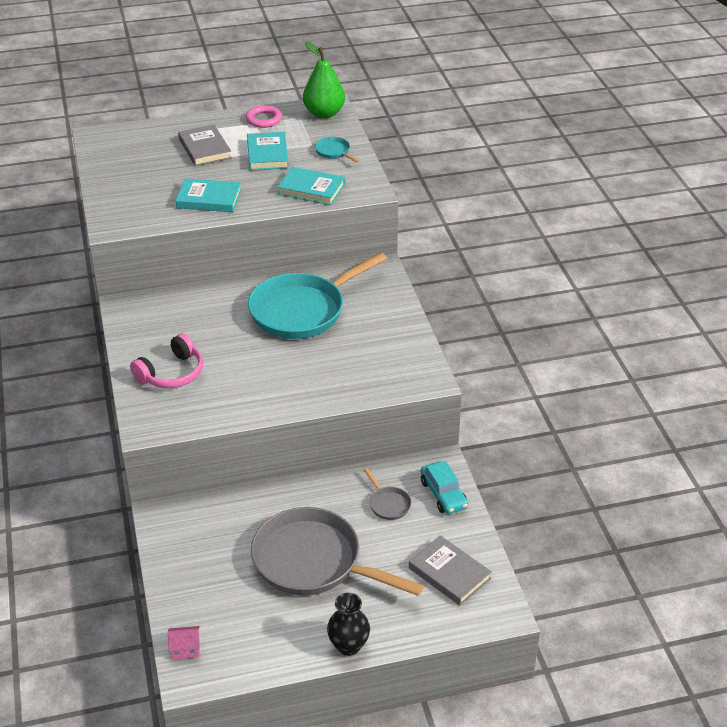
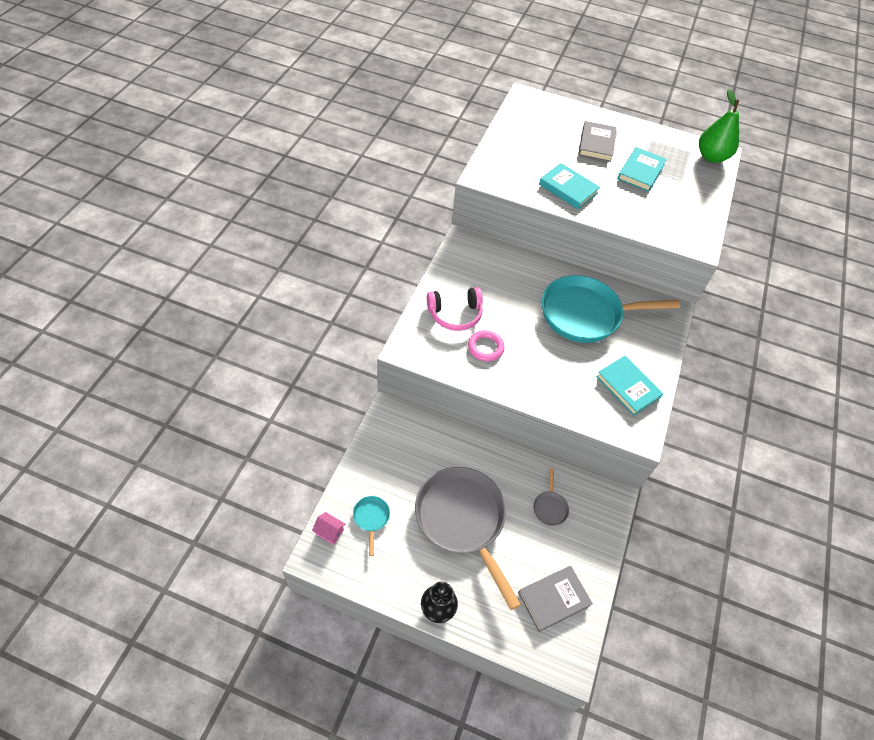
camera: 30 degrees right, 15 degrees up
pink ring [246,105,282,128] -> pink ring moved to [468,330,505,362]
turquoise book [277,167,345,205] -> turquoise book moved to [596,355,663,416]
turquoise pan [315,137,360,163] -> turquoise pan moved to [353,496,390,556]
grey book [409,535,492,606] -> grey book turned 75 degrees clockwise [518,566,593,632]
turquoise car [421,461,468,514] -> none

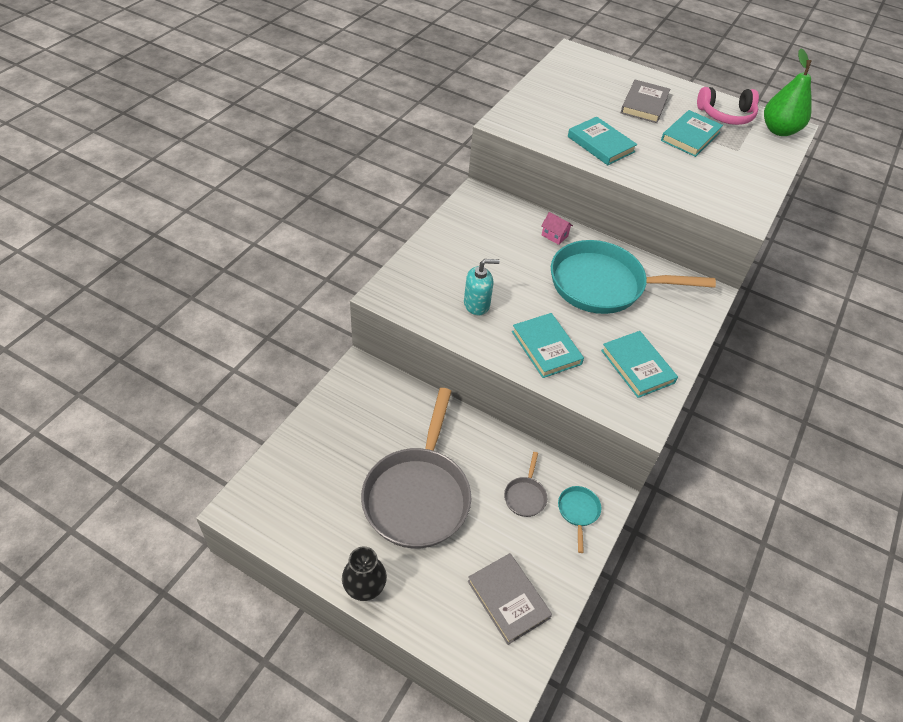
camera: 10 degrees right, 5 degrees down
pink house [312,512,345,545] -> pink house moved to [541,212,573,245]
turquoise pan [353,496,390,556] -> turquoise pan moved to [558,486,601,553]
grey pan [415,467,521,610] -> grey pan turned 150 degrees counterclockwise [361,388,471,549]
pink headphones [427,287,483,331] -> pink headphones moved to [697,87,759,125]
pink ring [468,330,505,362] -> turquoise soap dispenser [464,259,500,315]
grey book [518,566,593,632] -> grey book turned 75 degrees clockwise [468,553,552,645]
none -> turquoise book [512,313,584,378]

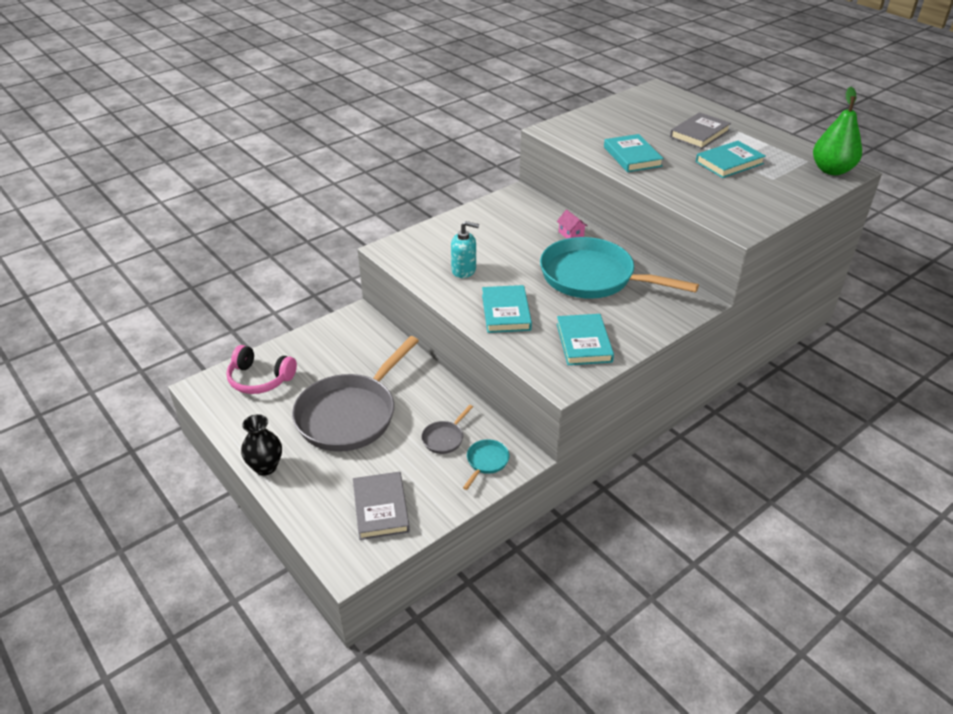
camera: 25 degrees right, 10 degrees down
pink headphones [697,87,759,125] -> pink headphones moved to [226,345,297,394]

